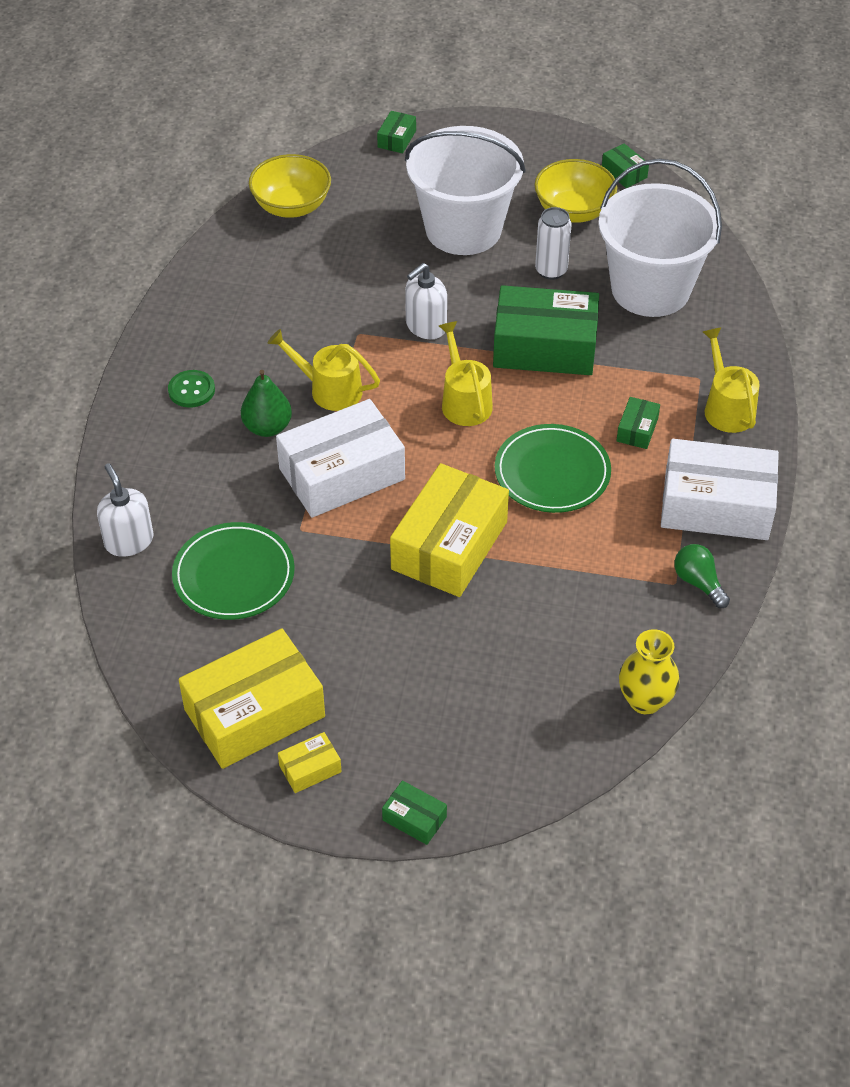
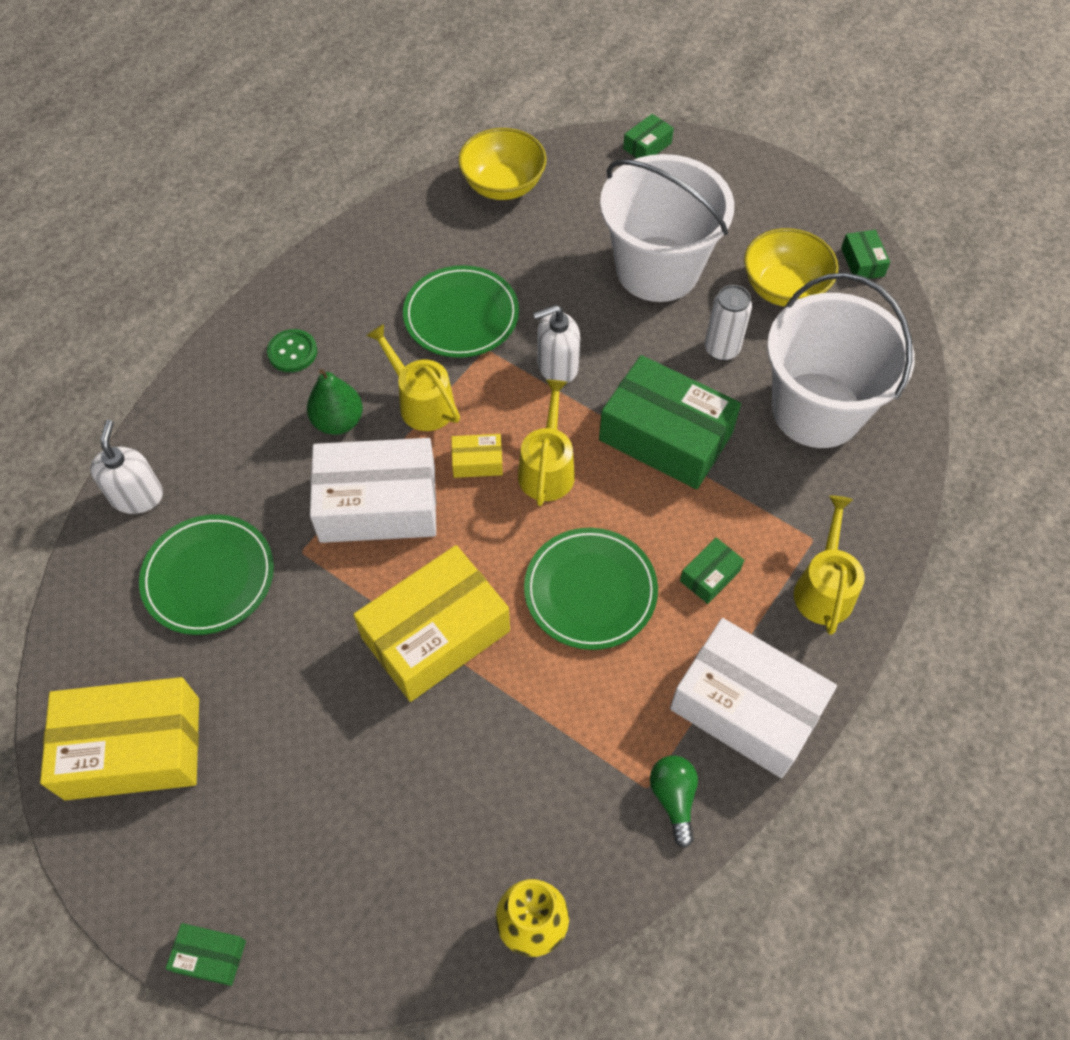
camera: 25 degrees right, 10 degrees up
yellow box [278,732,341,793] -> yellow box moved to [451,434,503,478]
green box [382,780,447,845] -> green box turned 45 degrees counterclockwise [166,923,246,986]
none -> green plate [403,265,519,358]

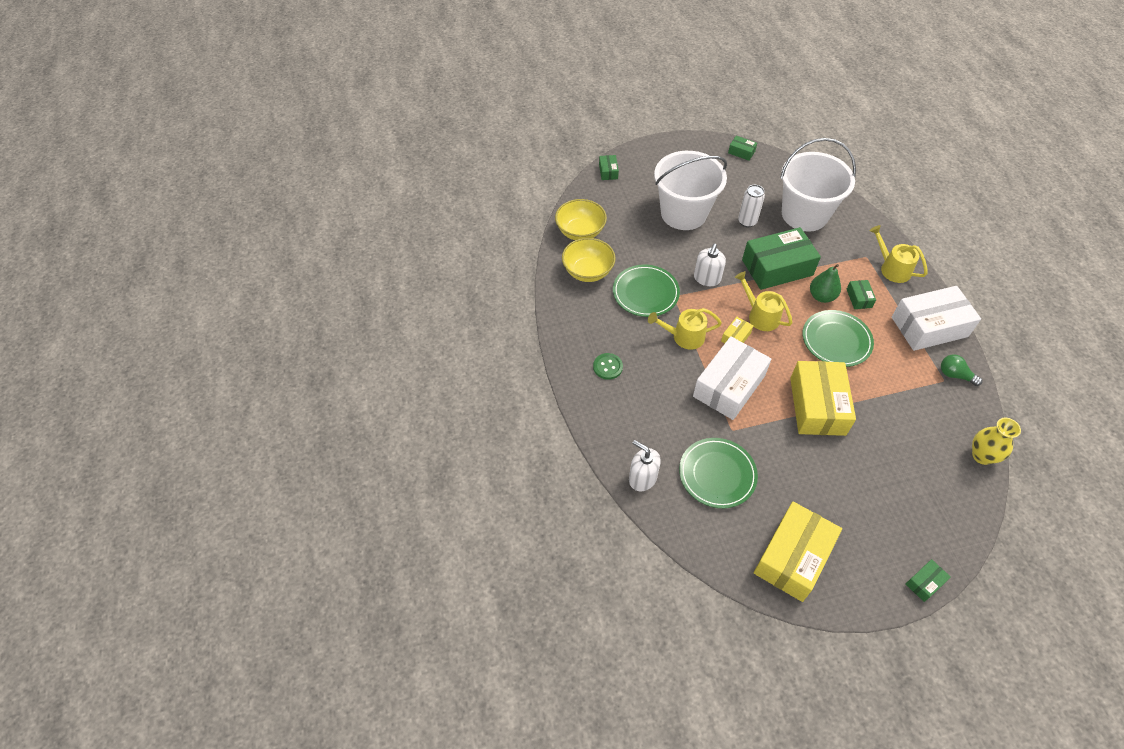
camera: 50 degrees left, 5 degrees down
green pear [307,369,363,435] -> green pear moved to [810,264,841,303]
yellow bowl [744,228,839,307] -> yellow bowl moved to [562,238,615,282]

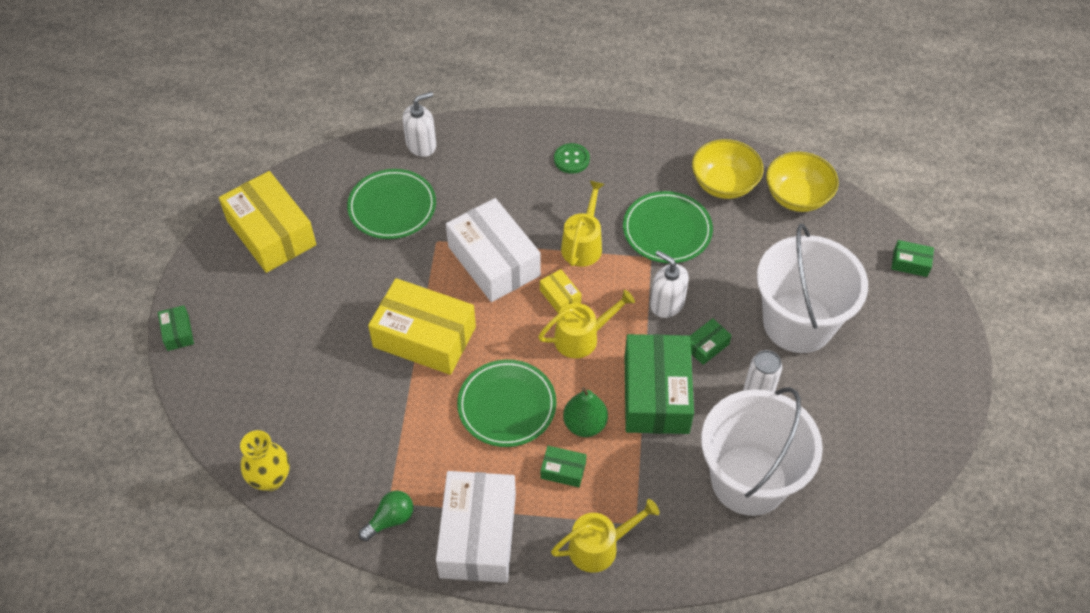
camera: 110 degrees right, 0 degrees up
green box [728,135,757,161] -> green box moved to [690,318,732,365]

